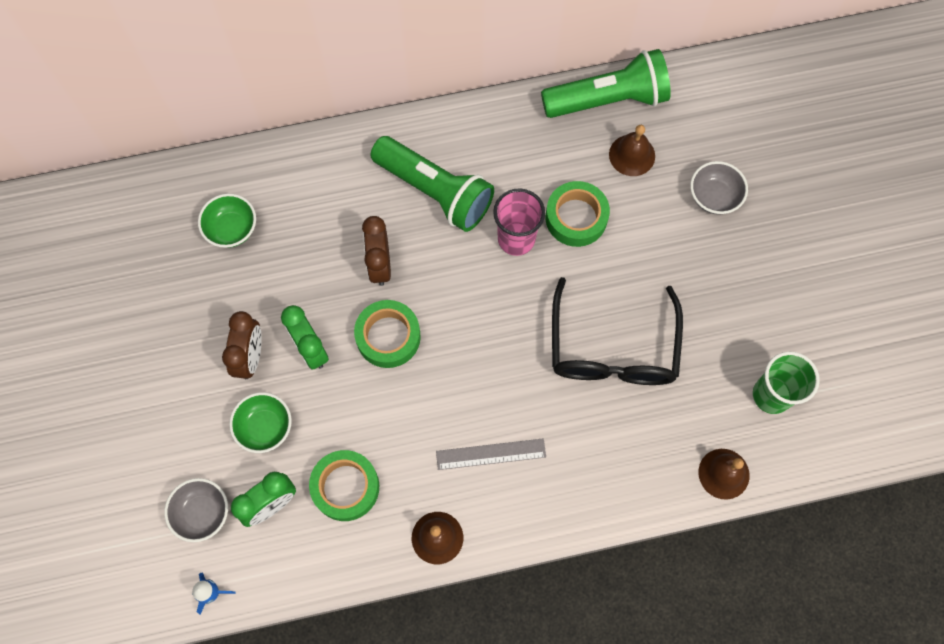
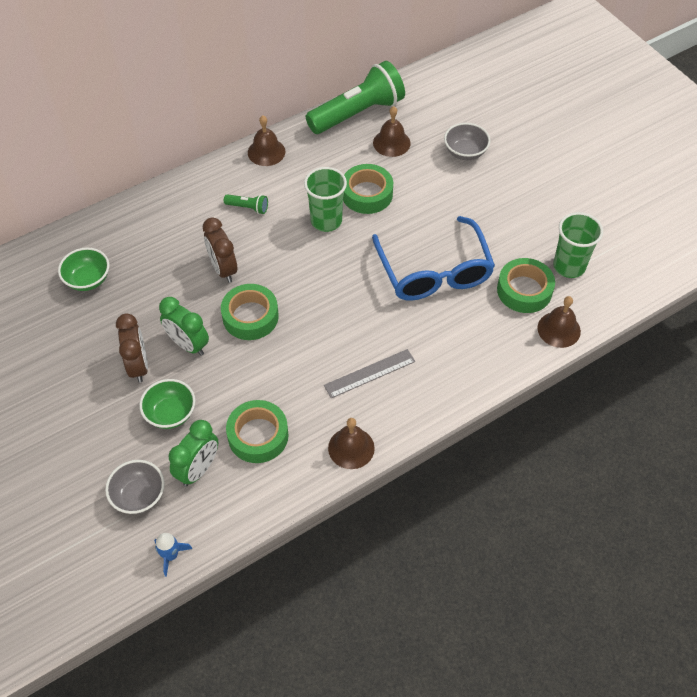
camera: 20 degrees left, 15 degrees down
green flashlight [370,136,494,232] -> green flashlight [224,194,268,214], size x0.41
pink cup [493,188,545,256] -> green cup [304,167,347,232]
black glasses [552,277,683,385] -> blue glasses [372,216,495,301]
none -> brown bell [248,115,285,166]
none -> green tape [497,258,555,313]

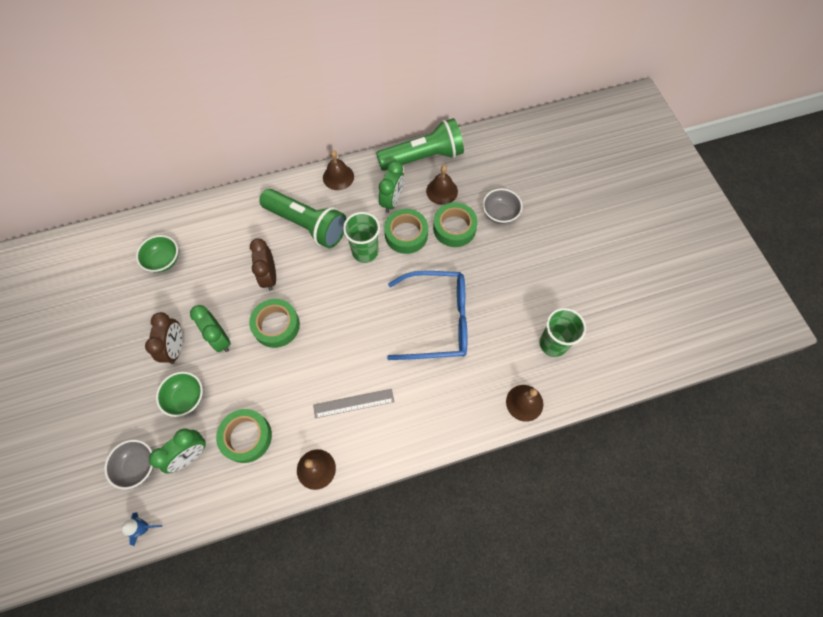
camera: 15 degrees right, 10 degrees up
green flashlight [224,194,268,214] -> green flashlight [259,189,346,248], size x2.46
blue glasses [372,216,495,301] -> blue glasses turned 90 degrees counterclockwise [387,271,467,360]
green tape [497,258,555,313] -> green tape moved to [433,202,478,247]
none -> green clock [379,161,404,213]

